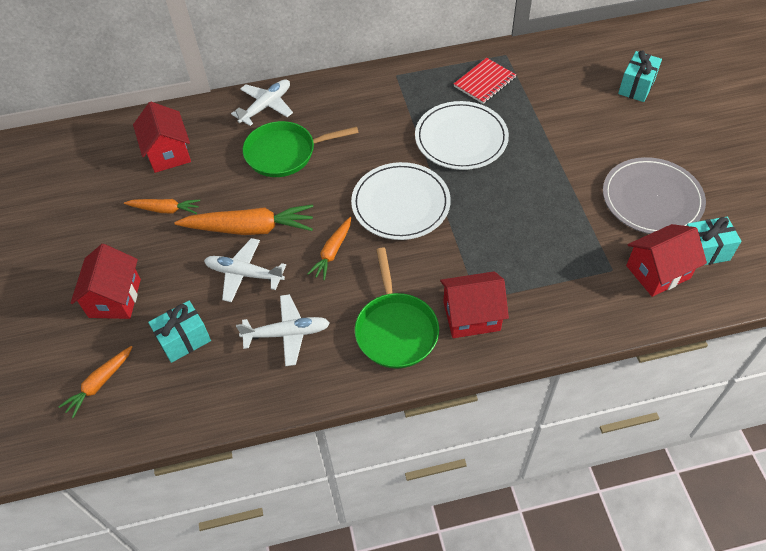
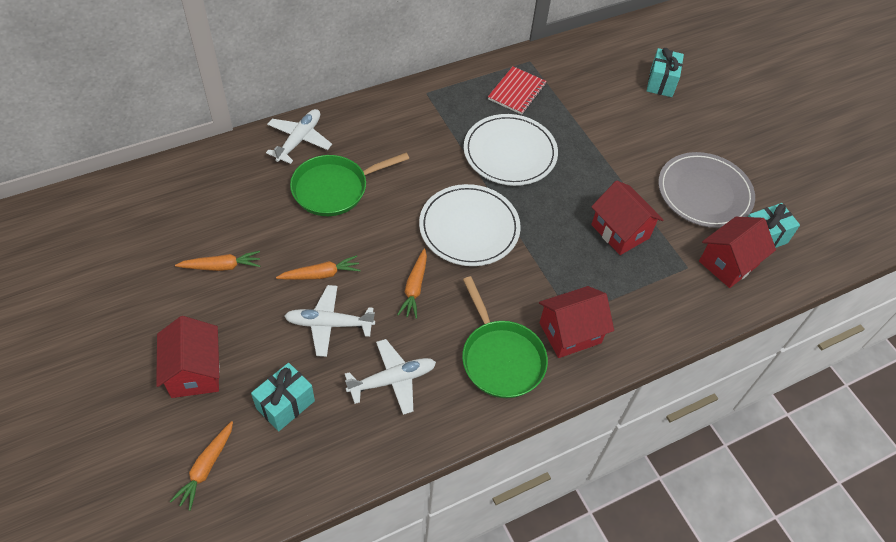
camera: 20 degrees left, 0 degrees up
red house [133,102,191,173] -> red house moved to [591,181,664,255]
orange carrot [174,204,313,235] -> orange carrot [276,255,361,280], size x0.57

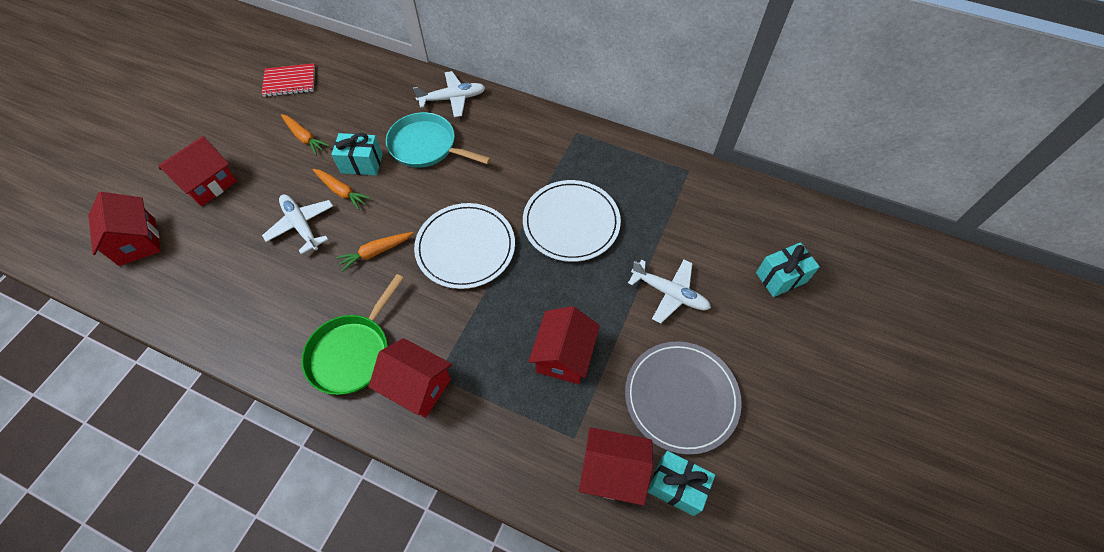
camera: 55 degrees right, 5 degrees up
orange carrot [170,421,233,511] -> red house [88,192,161,266]
turquoise gift [251,363,315,431] -> turquoise gift moved to [331,133,383,175]
green pan [290,153,409,216] -> turquoise pan [386,112,491,168]
white plane [345,339,436,415] -> white plane moved to [628,260,711,323]
red notebook [488,66,547,115] -> red notebook moved to [262,63,315,97]

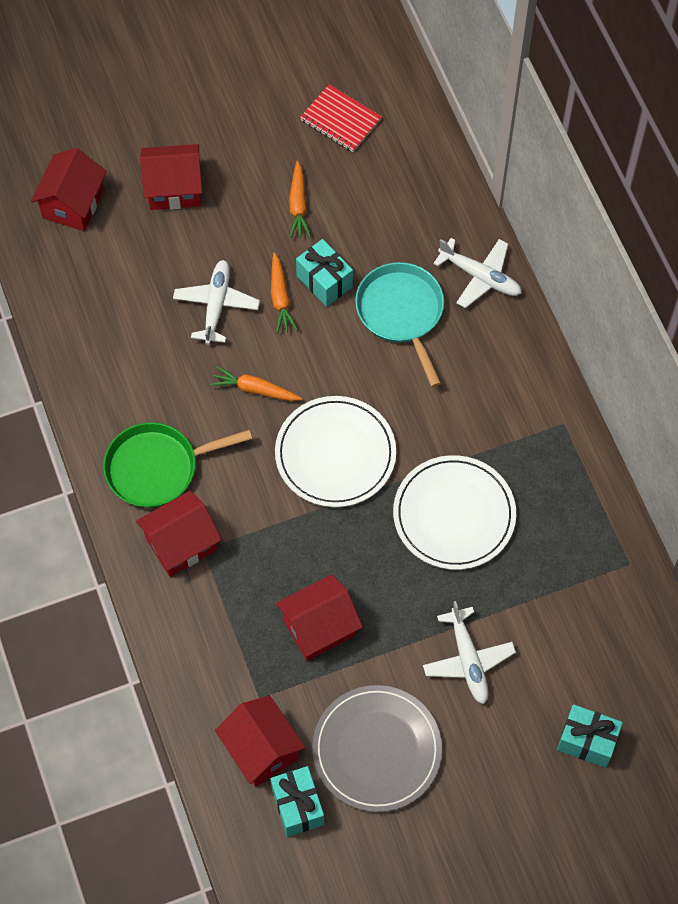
camera: 45 degrees right, 5 degrees up
red house [369,338,452,418] -> red house turned 75 degrees clockwise [136,491,222,577]

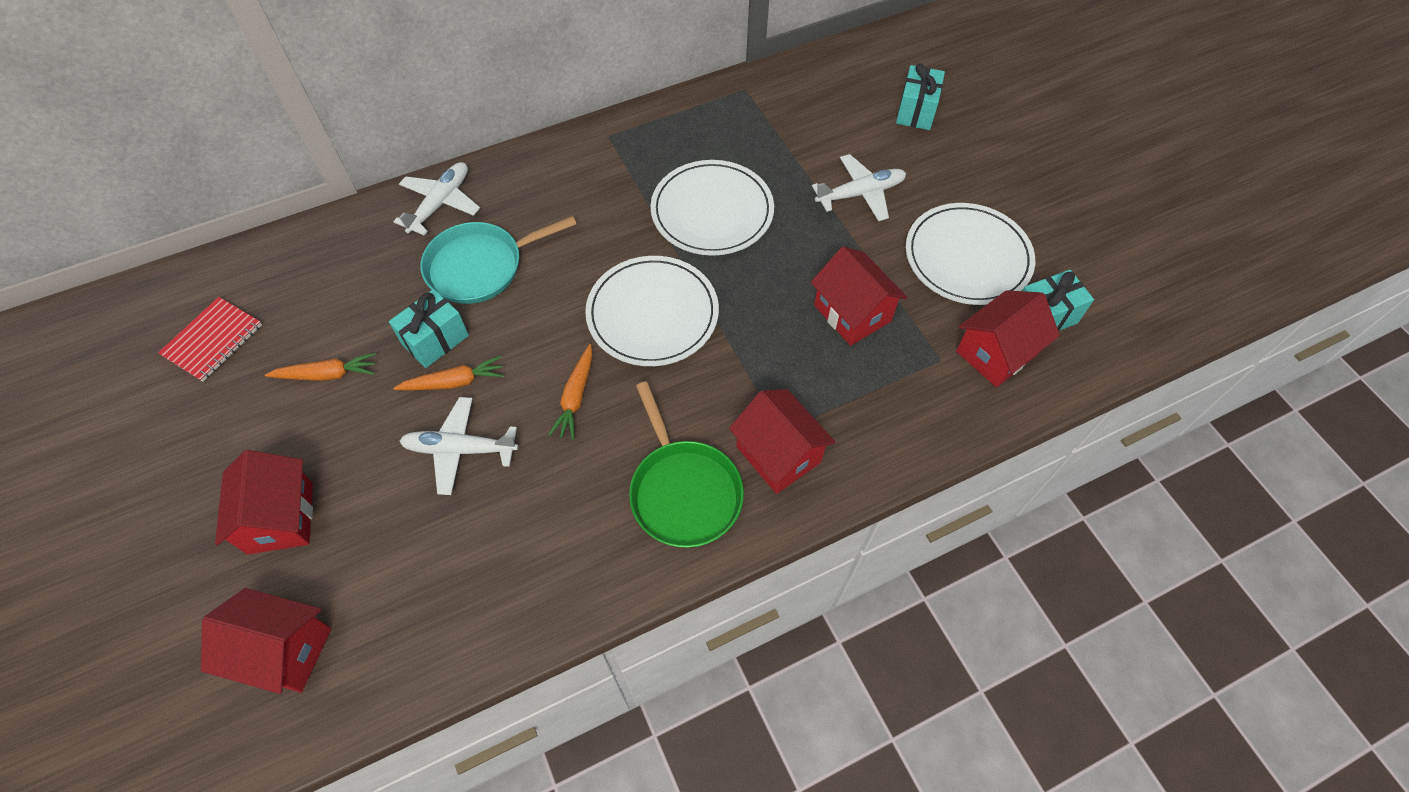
camera: 95 degrees left, 5 degrees down
grey plate [312,685,442,812] -> white plate [906,203,1035,305]

